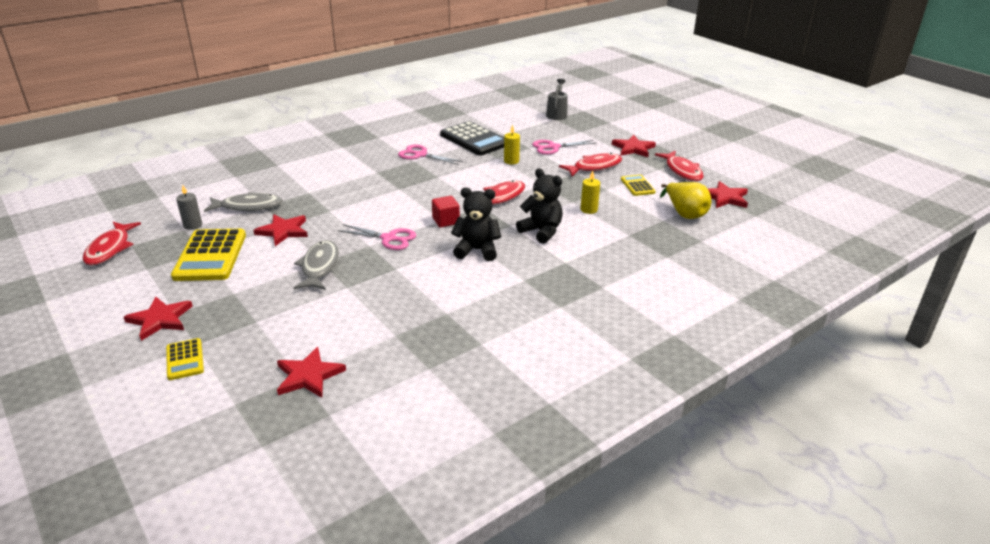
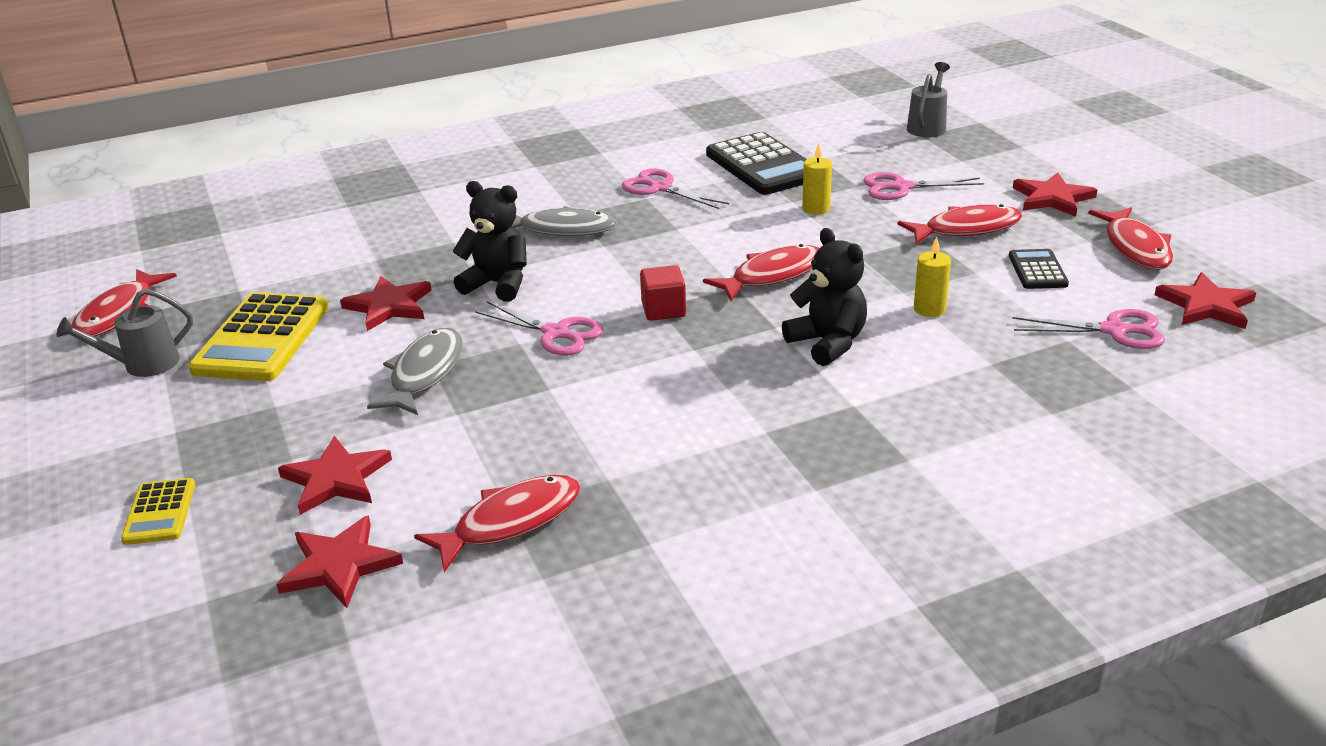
camera: 15 degrees right, 0 degrees up
red star [124,297,193,341] -> red star moved to [278,436,392,515]
grey candle [176,185,202,230] -> none
grey fish [204,192,283,212] -> grey fish moved to [512,206,617,236]
black teddy bear [451,188,501,261] -> black teddy bear moved to [452,181,527,301]
yellow calculator [621,175,656,196] -> black calculator [1009,249,1069,289]
yellow pear [660,182,711,219] -> pink scissors [1012,309,1165,349]
none -> grey watering can [56,289,193,377]
none -> red fish [414,475,580,572]

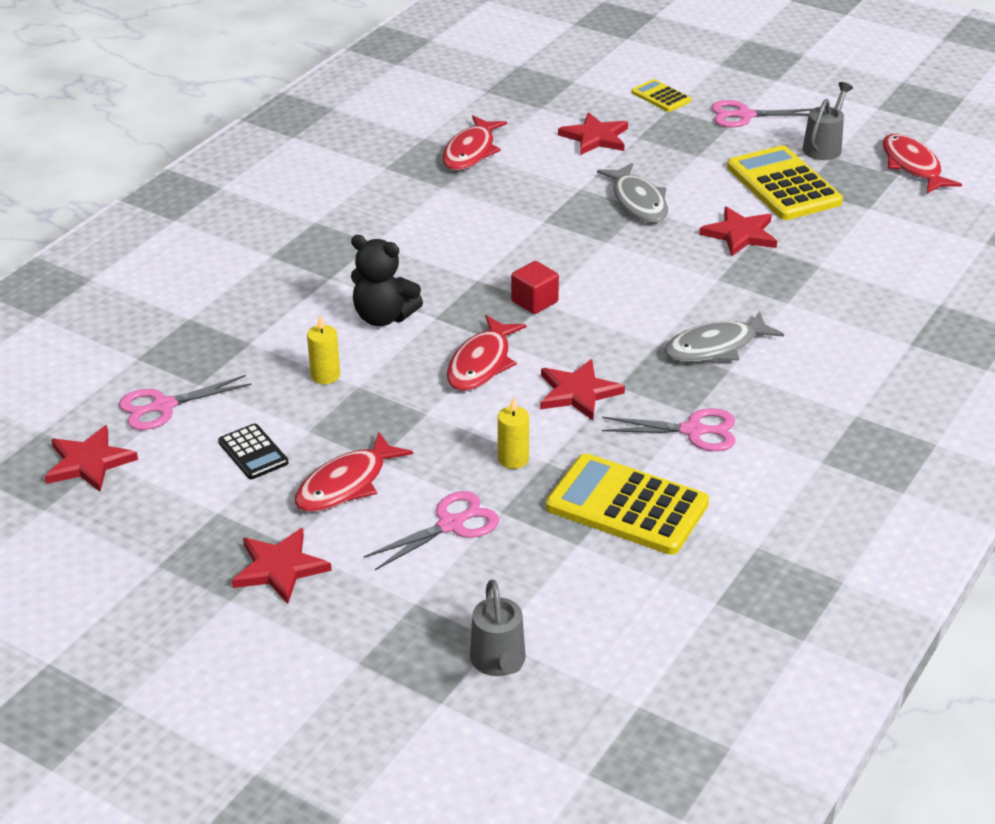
camera: 145 degrees right, 5 degrees up
red star [276,515,403,608] -> red star moved to [541,359,625,420]
black teddy bear [452,181,527,301] -> none
pink scissors [475,301,604,356] -> pink scissors moved to [711,100,812,128]
black calculator [706,132,807,195] -> yellow calculator [546,453,709,555]
red fish [1088,207,1173,270] -> none

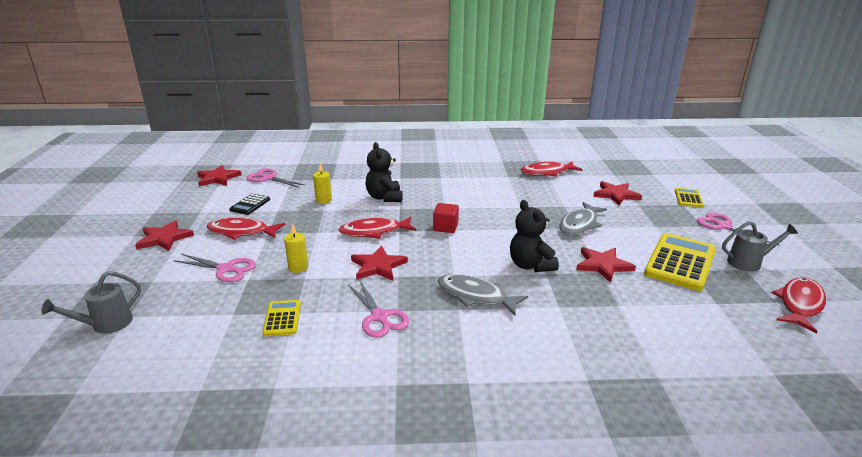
camera: 55 degrees right, 10 degrees down
yellow calculator [546,453,709,555] -> yellow calculator [262,300,301,336], size x0.52
none -> black teddy bear [510,200,559,272]

